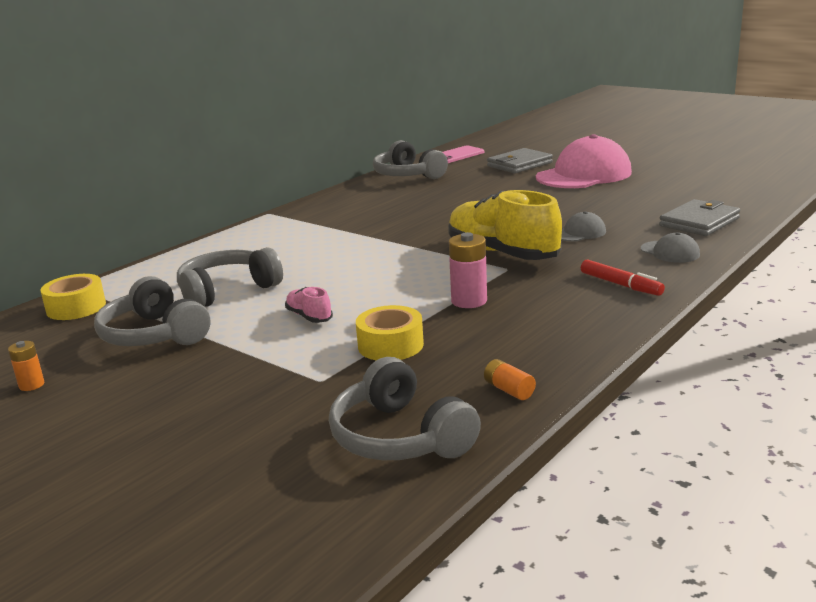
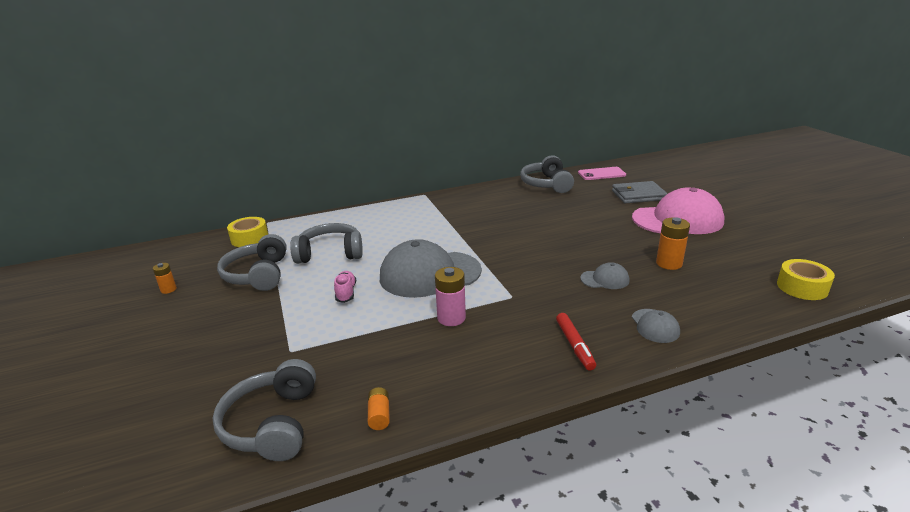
camera: 30 degrees right, 5 degrees up
yellow tape [356,305,424,360] -> yellow tape moved to [777,259,835,300]
yellow shoe [448,190,562,260] -> none
grey wallet [659,199,740,236] -> none
none -> grey cap [380,239,482,298]
none -> orange battery [656,217,690,270]

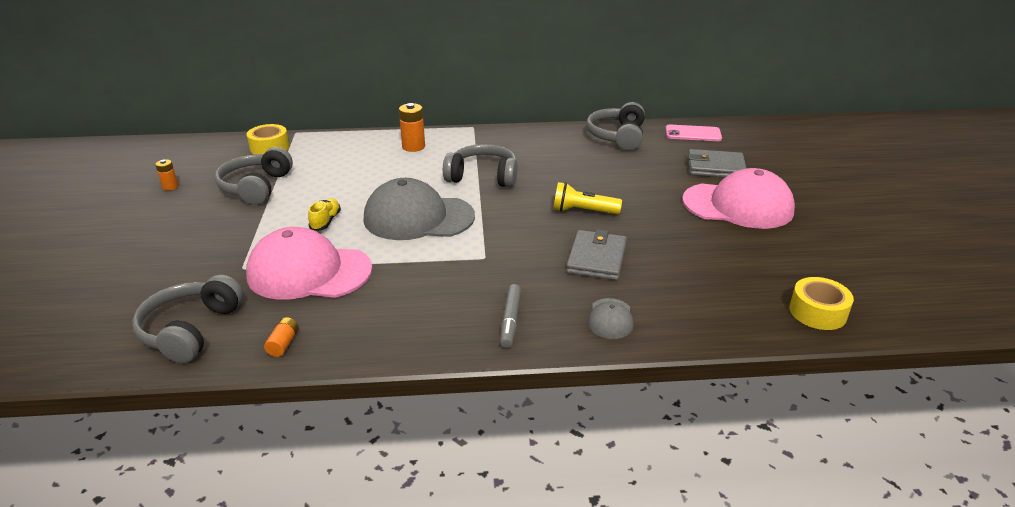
camera: 15 degrees right, 5 degrees up
grey headphones [290,223,363,264] -> grey headphones moved to [443,144,518,188]
pink shoe [334,271,356,303] -> yellow shoe [308,198,341,231]
pink battery [435,267,466,326] -> none
red marker [556,313,596,371] -> grey marker [500,284,521,348]
grey cap [580,262,629,289] -> grey wallet [566,229,627,280]
orange battery [656,217,690,270] -> orange battery moved to [399,103,425,152]
none -> pink cap [246,227,372,300]
none -> yellow flashlight [553,182,622,214]

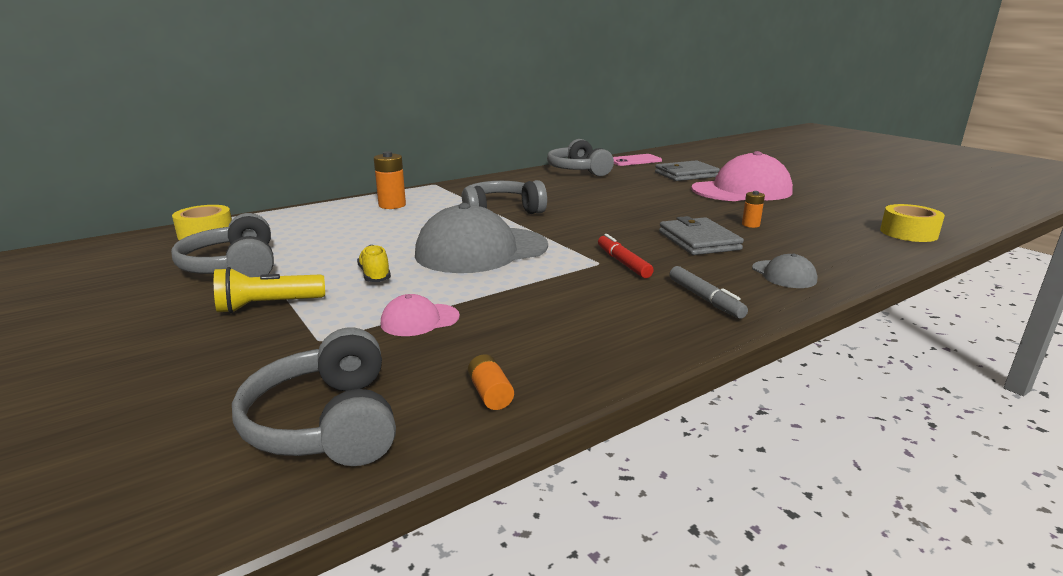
camera: 30 degrees left, 10 degrees down
orange battery [155,159,178,191] -> orange battery moved to [742,191,765,228]
pink cap [246,227,372,300] -> pink cap [381,294,460,336], size x0.45
yellow flashlight [553,182,622,214] -> yellow flashlight moved to [214,267,325,313]
none -> red marker [598,234,654,278]

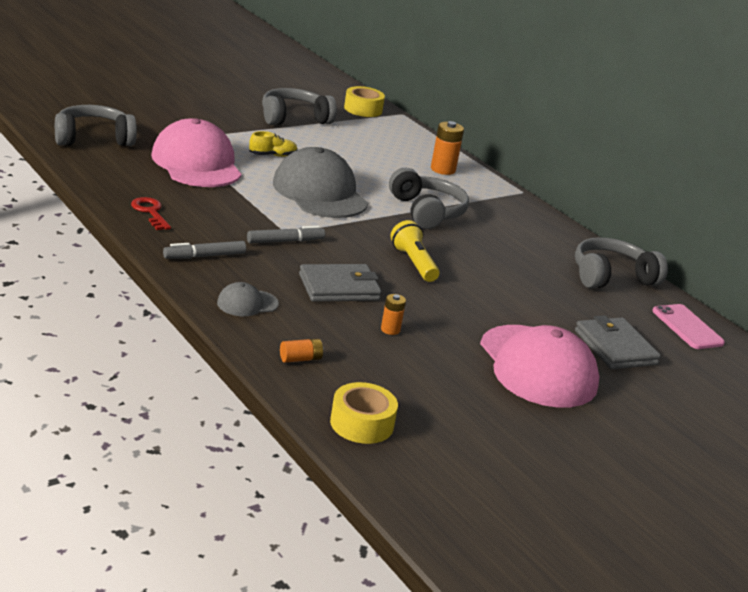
camera: 85 degrees right, 5 degrees up
yellow flashlight [214,267,325,313] -> yellow flashlight moved to [390,220,440,282]
pink cap [381,294,460,336] -> pink cap [151,118,242,187], size x2.22
orange battery [468,354,514,410] -> orange battery moved to [280,339,324,363]
red marker [598,234,654,278] -> grey marker [247,226,325,243]
none -> red key [131,197,171,230]

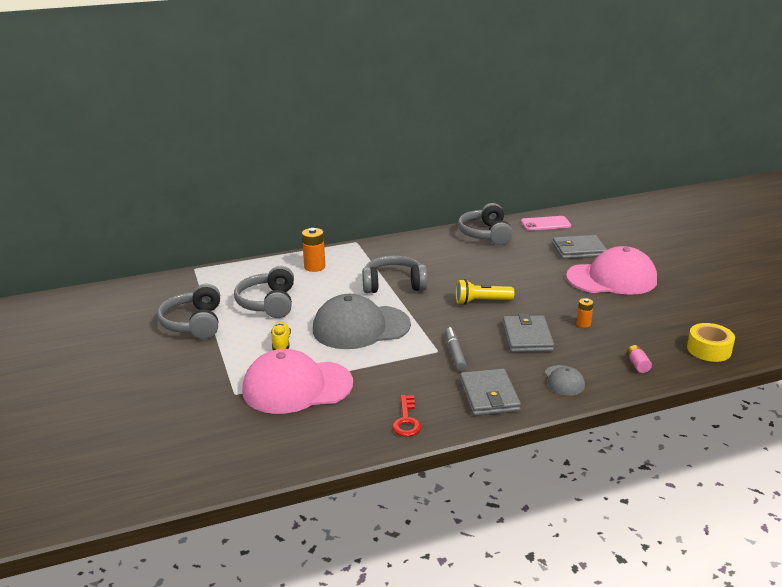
camera: 70 degrees left, 0 degrees up
grey headphones [55,105,137,146] -> grey headphones moved to [234,266,294,318]
red key [131,197,171,230] -> red key turned 75 degrees counterclockwise [392,395,421,437]
grey marker [163,241,246,259] -> grey wallet [460,369,521,416]
orange battery [280,339,324,363] -> pink battery [627,345,652,373]
yellow tape [344,86,385,117] -> none

